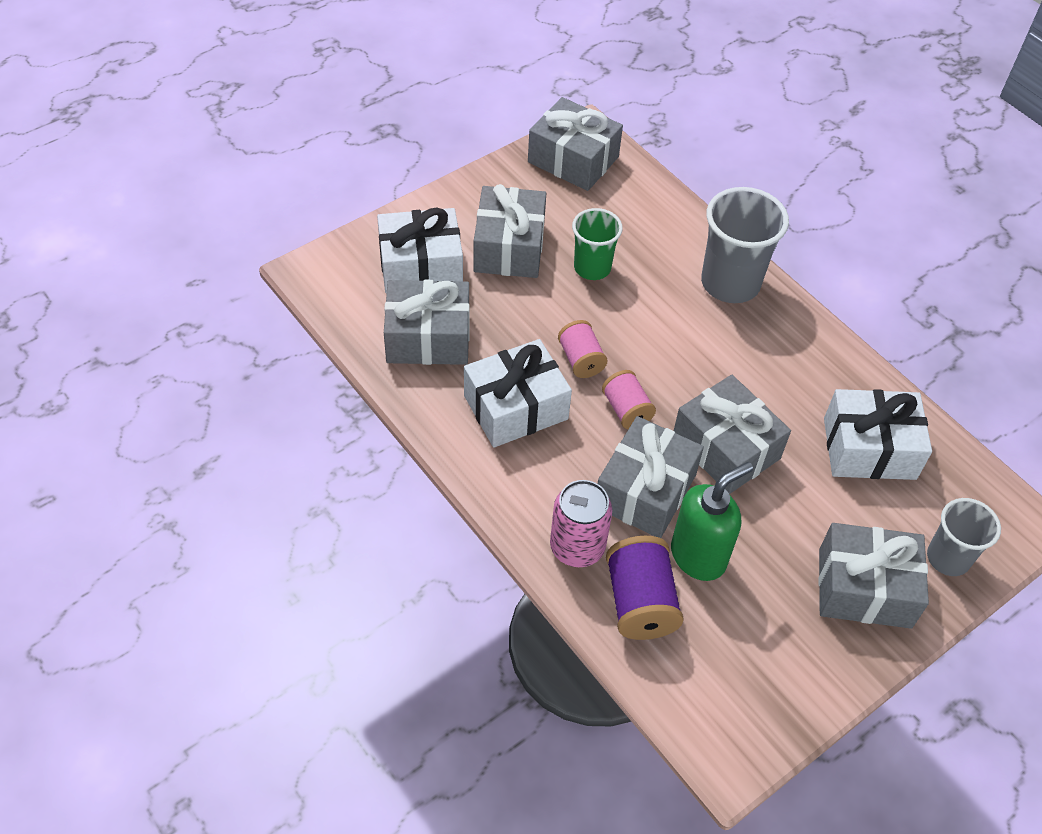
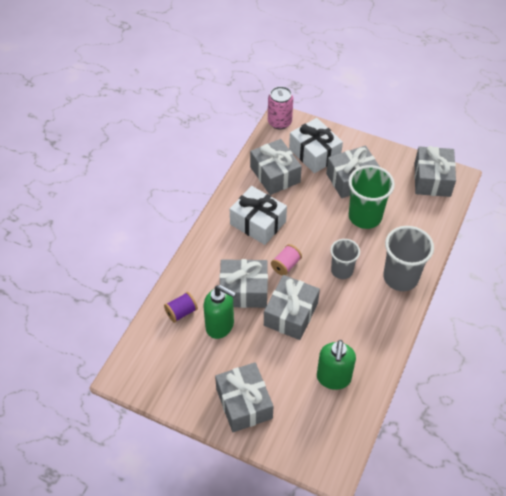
camera: 65 degrees right, 0 degrees up
pink can [550,480,612,567] -> pink can moved to [268,86,293,130]
pink spool [558,320,608,378] -> none
green cup [572,208,623,280] -> green cup [348,165,395,229], size x1.59
purple spool [606,536,684,640] -> purple spool [164,292,198,323], size x0.64
white gift [824,389,932,480] -> green soap dispenser [317,340,356,390]
grey cup [927,498,1001,576] -> grey cup moved to [330,239,360,279]

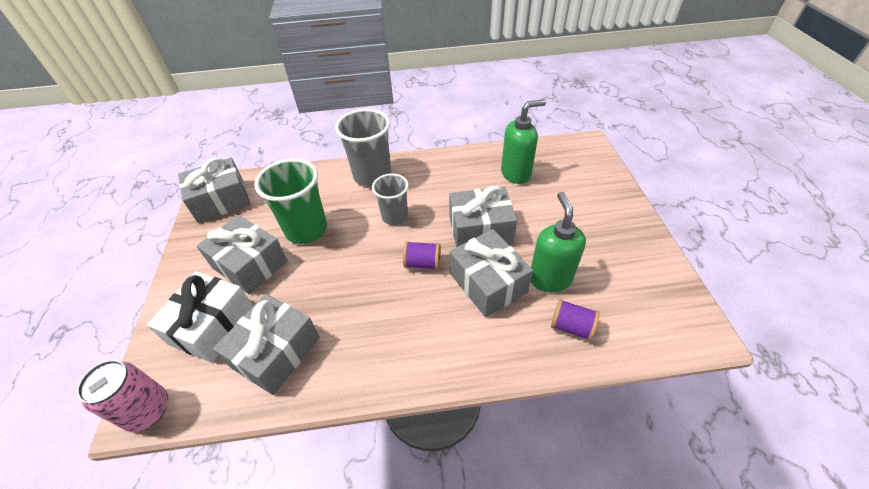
camera: 120 degrees left, 5 degrees down
grey gift [215,362,273,432] -> none
white gift [230,186,287,245] -> none
pink spool [271,244,302,276] -> purple spool [403,241,441,270]

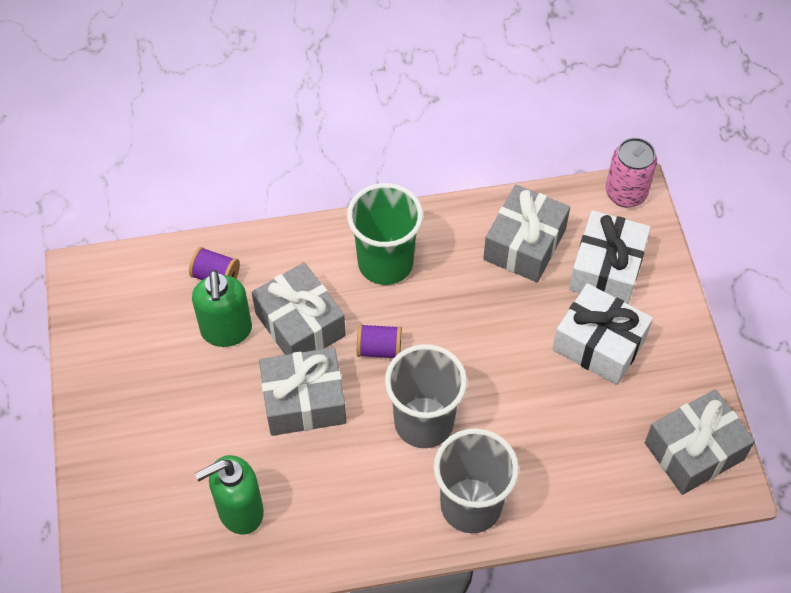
camera: 175 degrees right, 10 degrees up
grey gift [197,215,288,294] -> white gift [552,283,653,385]
green cup [254,158,327,244] -> green cup moved to [347,183,423,285]
grey cup [372,173,409,225] -> grey cup [385,344,467,448], size x1.59

